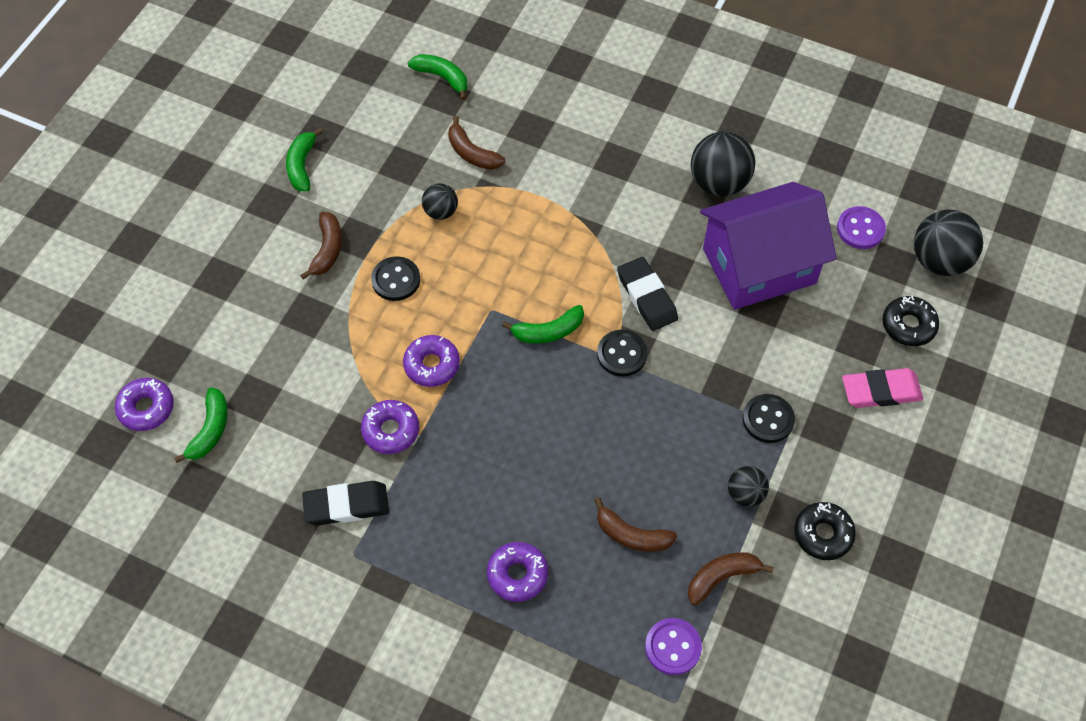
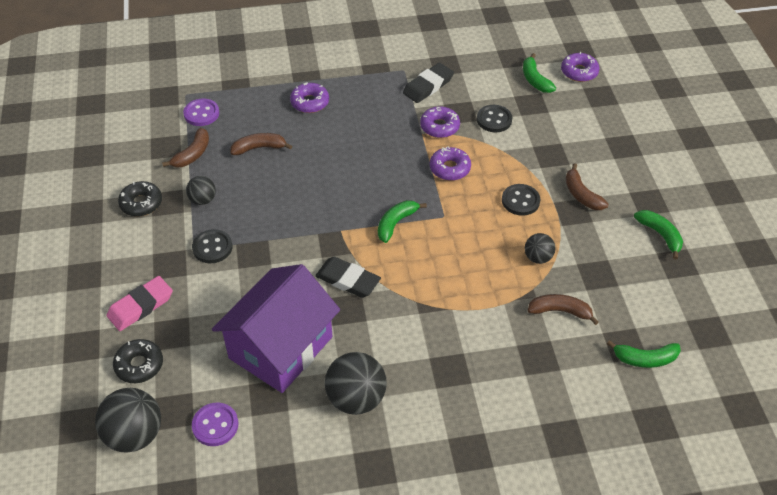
camera: 145 degrees right, 10 degrees down
black button [597,330,648,377] -> black button moved to [477,105,513,132]

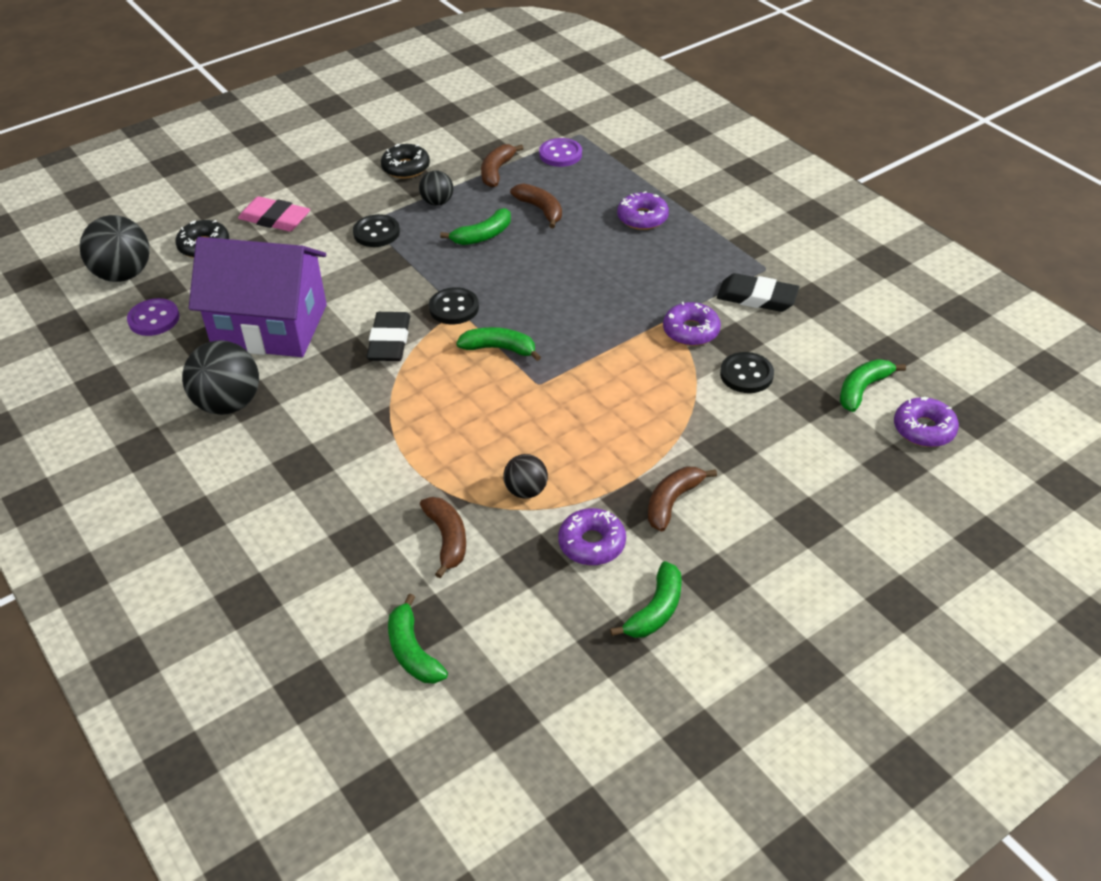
camera: 65 degrees right, 5 degrees down
brown banana [162,128,209,168] -> brown banana turned 105 degrees clockwise [481,144,524,187]
purple donut [430,146,471,181] -> purple donut moved to [558,508,626,565]
black button [502,184,540,216] -> black button moved to [429,287,479,324]
none -> green banana [440,208,511,245]

